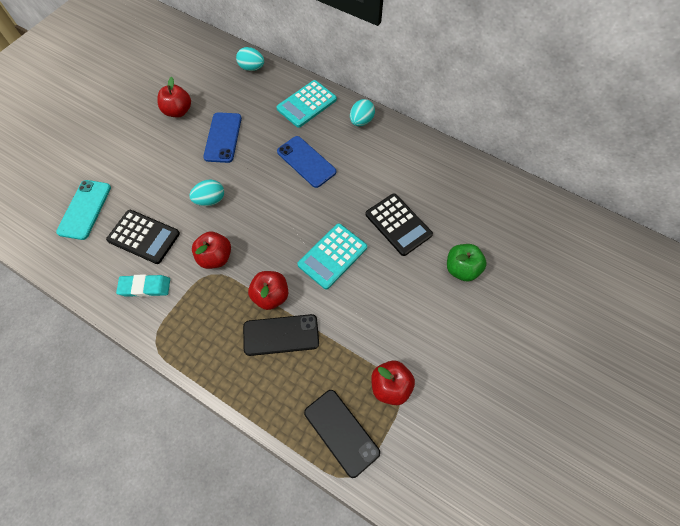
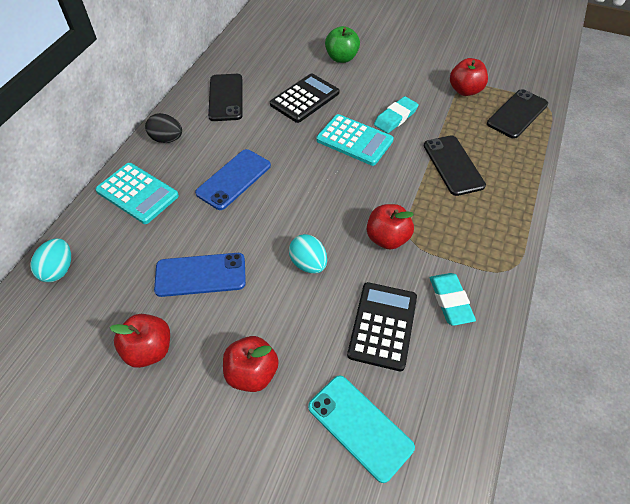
camera: 100 degrees left, 10 degrees down
turquoise phone [56,180,111,240] -> turquoise phone turned 45 degrees clockwise [308,375,415,483]
red apple [248,271,289,310] -> red apple moved to [223,336,279,392]
turquoise egg [350,99,375,126] -> black egg [145,113,182,143]
none -> black phone [208,74,242,121]
none -> turquoise eraser [374,96,419,133]

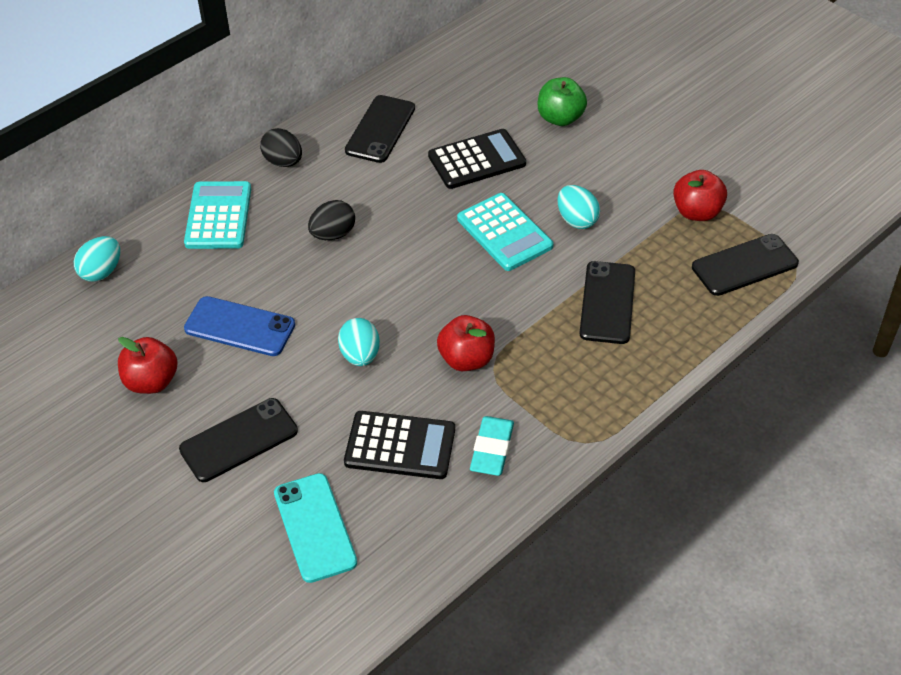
camera: 25 degrees right, 5 degrees down
turquoise calculator [95,163,179,224] -> turquoise calculator turned 150 degrees counterclockwise [184,181,251,249]
blue phone [195,149,271,210] -> black egg [308,200,355,240]
red apple [223,336,279,392] -> black phone [179,398,298,482]
black calculator [347,282,417,371] -> black calculator turned 60 degrees clockwise [344,411,455,479]
turquoise eraser [374,96,419,133] -> turquoise egg [557,185,600,229]

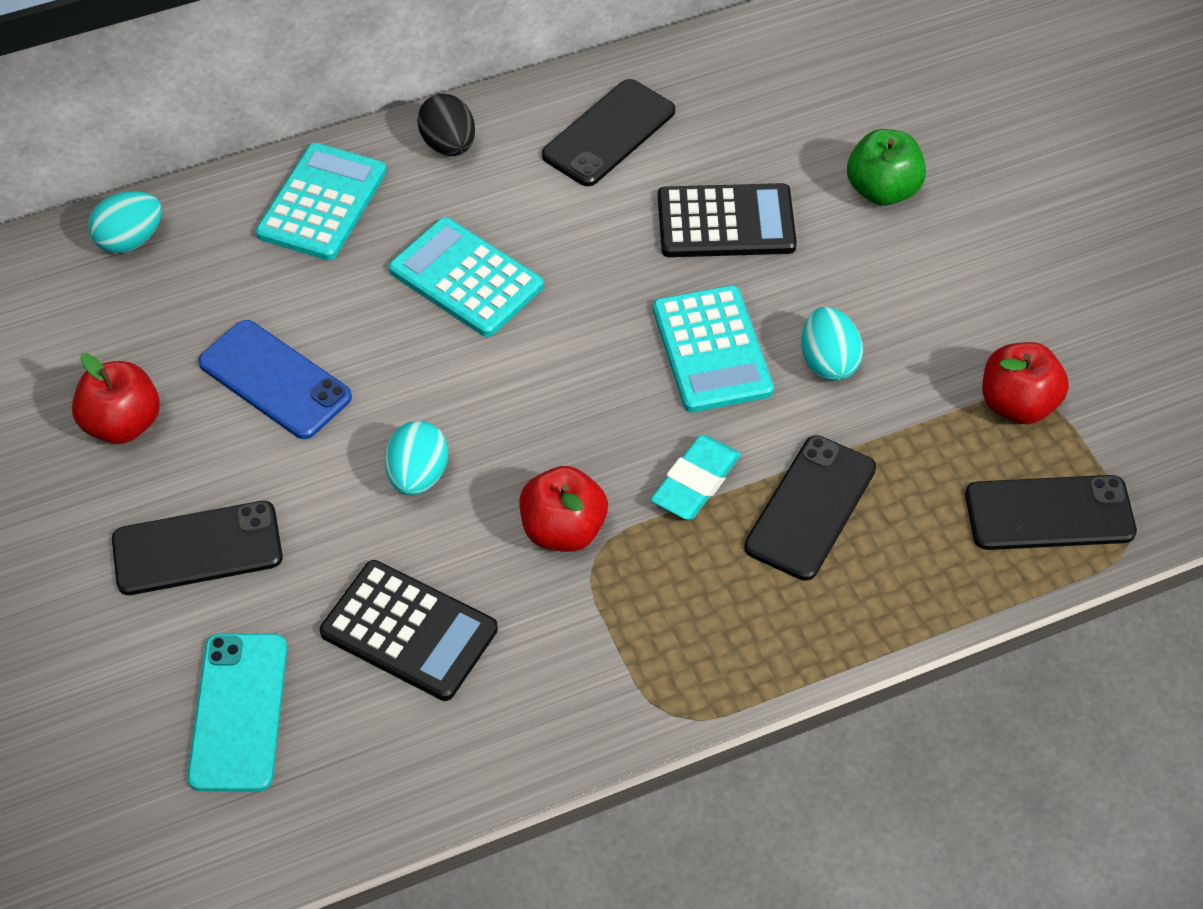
camera: 20 degrees right, 5 degrees up
black egg [308,200,355,240] -> turquoise calculator [389,217,543,337]
turquoise eraser [470,416,514,476] -> turquoise eraser moved to [650,435,741,520]

